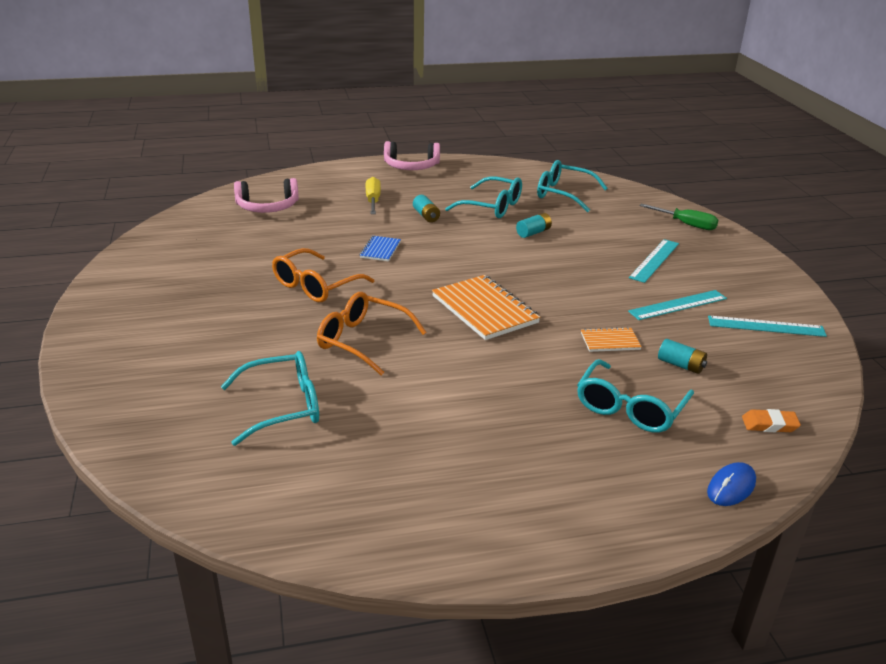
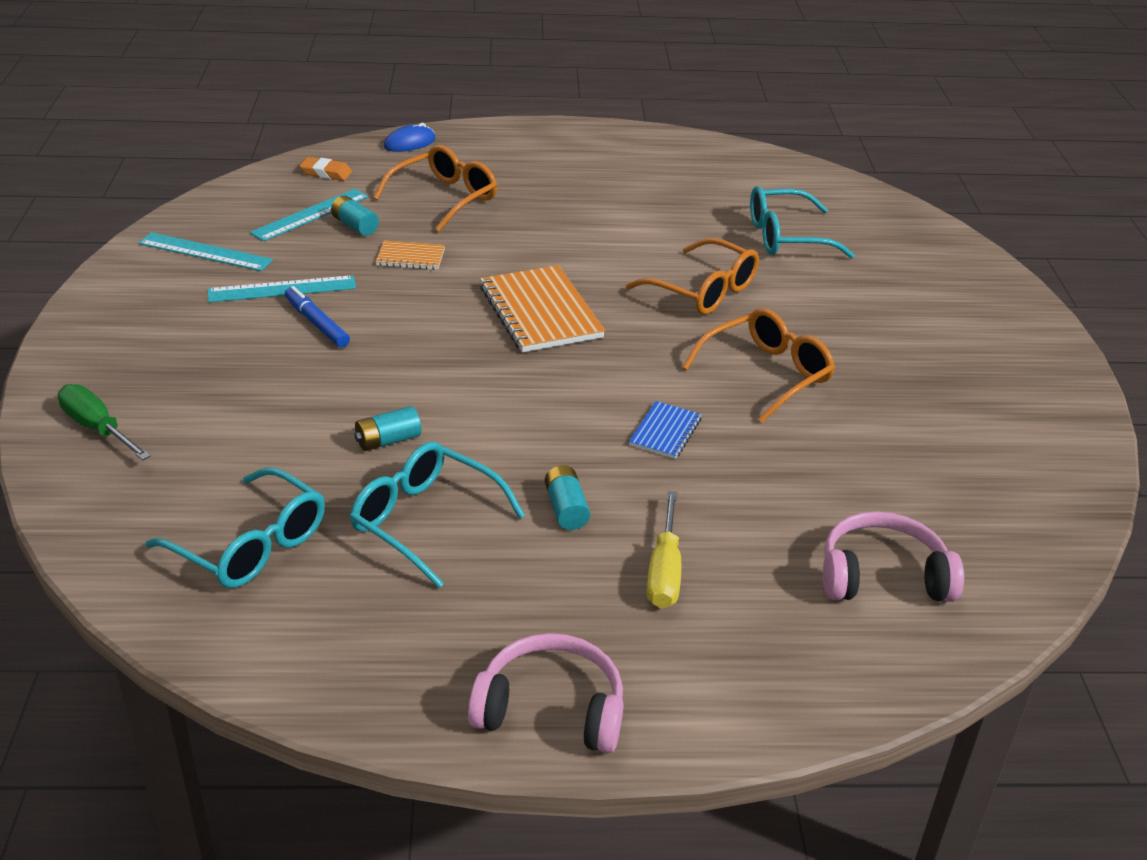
camera: 170 degrees left, 5 degrees up
turquoise glasses [577,359,694,433] -> orange glasses [373,145,497,232]
turquoise ruler [629,239,679,283] -> turquoise ruler moved to [250,189,369,241]
none -> blue marker [285,286,350,348]

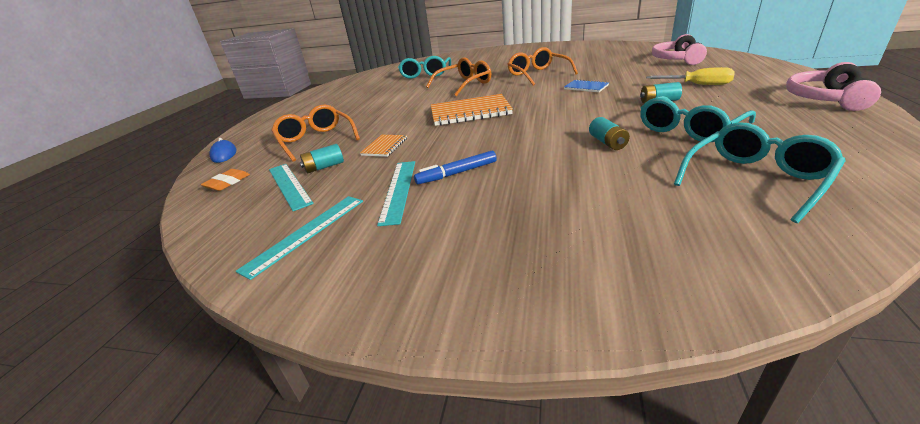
camera: 70 degrees left, 5 degrees down
green screwdriver [58,384,151,460] -> none

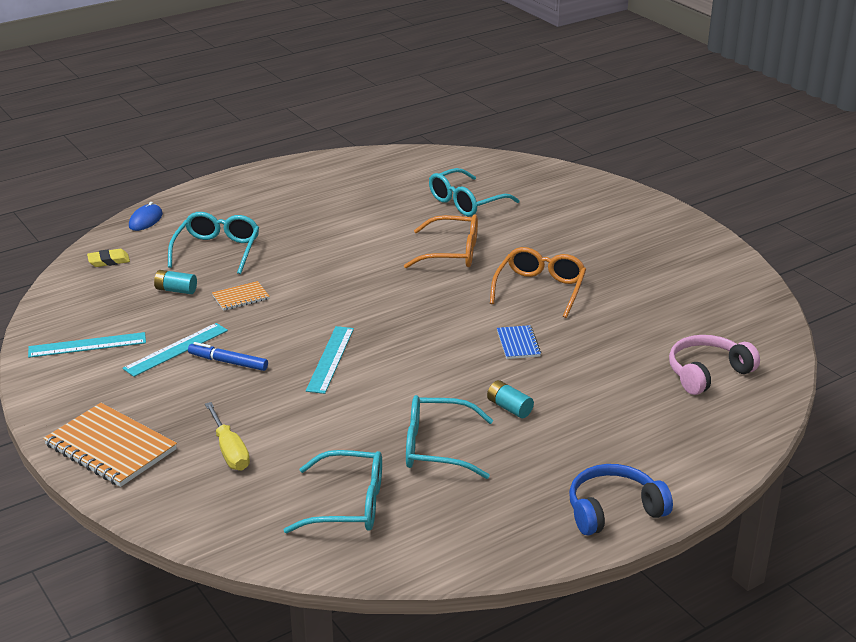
camera: 40 degrees right, 0 degrees up
orange eraser [201,169,250,191] -> yellow eraser [87,249,130,267]
turquoise ruler [269,164,314,211] -> turquoise ruler moved to [306,326,354,394]
orange glasses [271,104,360,162] -> turquoise glasses [168,212,259,274]
orange notebook [431,94,513,126] -> orange notebook moved to [43,403,177,487]
turquoise battery [589,117,630,150] -> none
yellow screwdriver [646,67,734,85] -> yellow screwdriver moved to [205,402,250,470]
pink headphones [786,62,881,111] -> blue headphones [569,464,673,536]

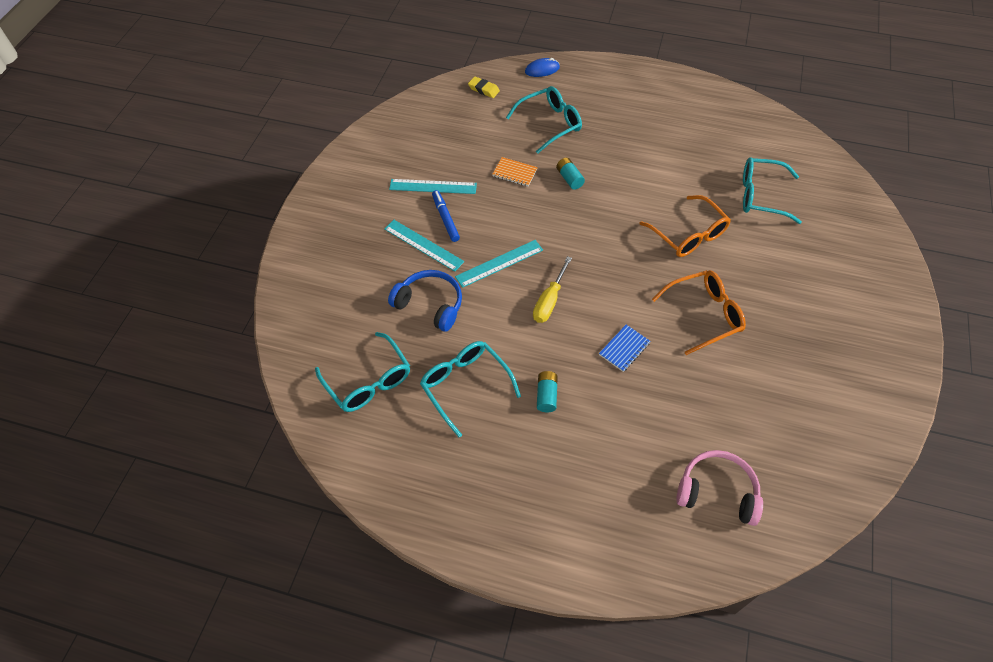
camera: 50 degrees right, 25 degrees up
turquoise ruler [28,332,146,358] -> turquoise ruler moved to [384,220,464,271]
orange notebook [43,403,177,487] -> none
turquoise battery [154,270,197,294] -> turquoise battery moved to [556,158,585,190]
yellow screwdriver [205,402,250,470] -> yellow screwdriver moved to [533,256,572,323]
blue headphones [569,464,673,536] -> blue headphones moved to [388,270,462,332]

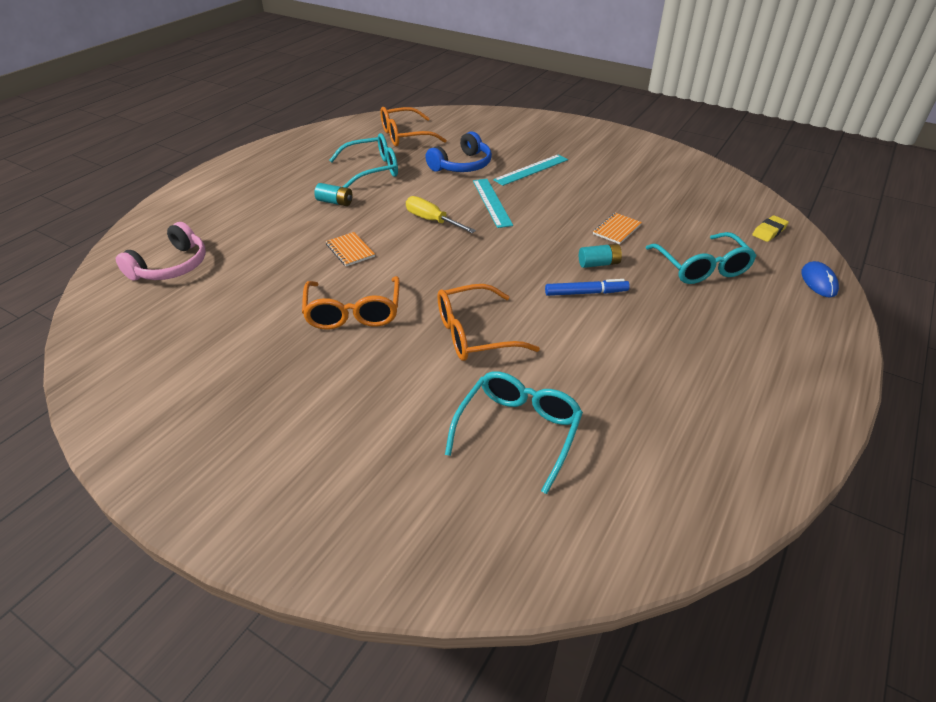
camera: 105 degrees right, 15 degrees down
turquoise glasses [315,332,410,412] -> orange glasses [380,107,447,146]
turquoise ruler [389,179,477,194] -> none
blue marker [432,190,460,242] -> blue marker moved to [545,279,630,296]
blue notebook [599,325,650,372] -> orange notebook [326,232,375,266]

